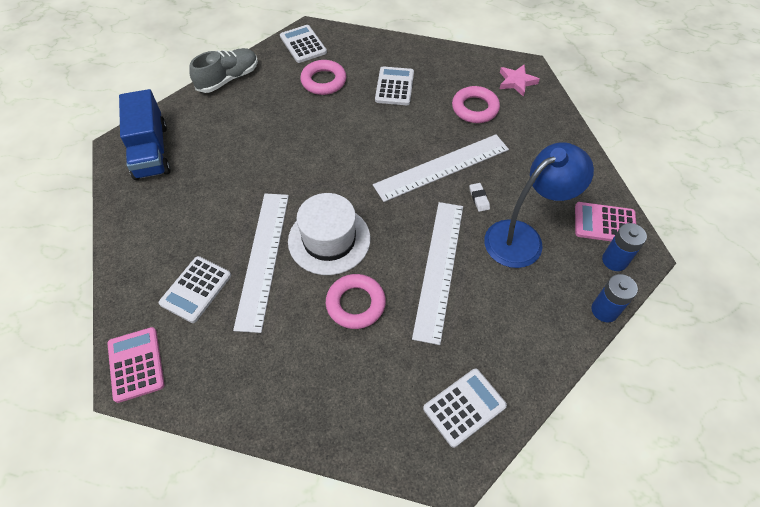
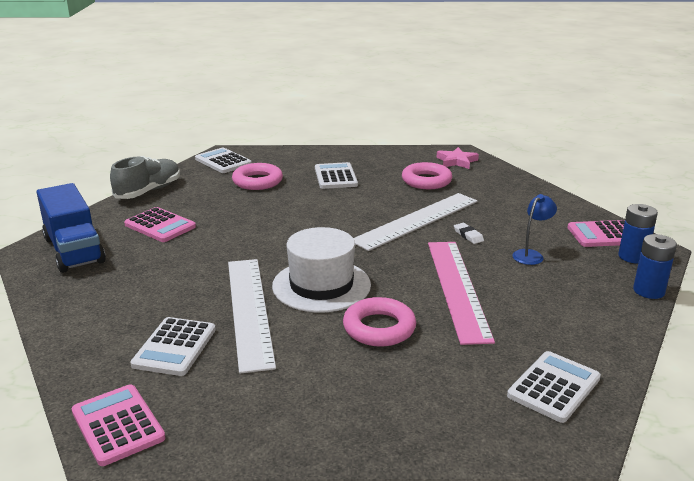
camera: 15 degrees left, 30 degrees down
white ruler [412,202,463,345] -> pink ruler [428,242,495,345]
blue lamp [484,142,594,268] -> blue lamp [512,194,557,265], size x0.47
none -> pink calculator [124,207,196,242]

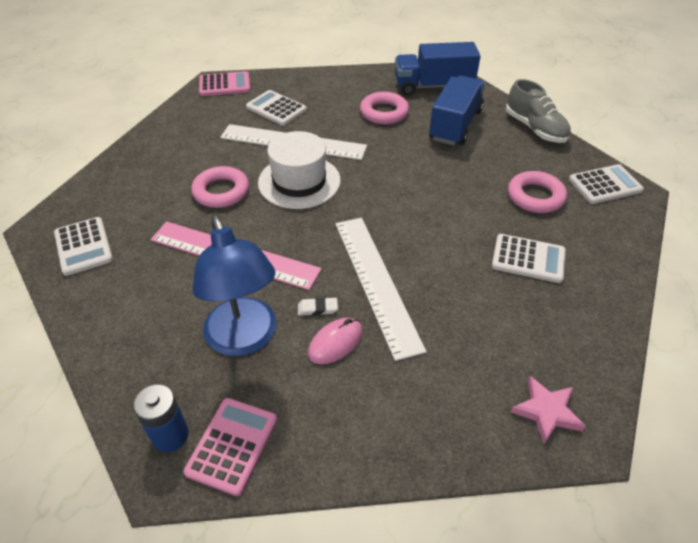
camera: 115 degrees right, 20 degrees up
pink calculator [124,207,196,242] -> blue truck [429,76,485,145]
pink ring [402,162,452,189] -> pink ring moved to [360,92,409,124]
blue lamp [512,194,557,265] -> blue lamp [193,215,277,356], size x2.11
blue battery [633,234,677,299] -> none
none -> pink mouse [308,318,363,364]

